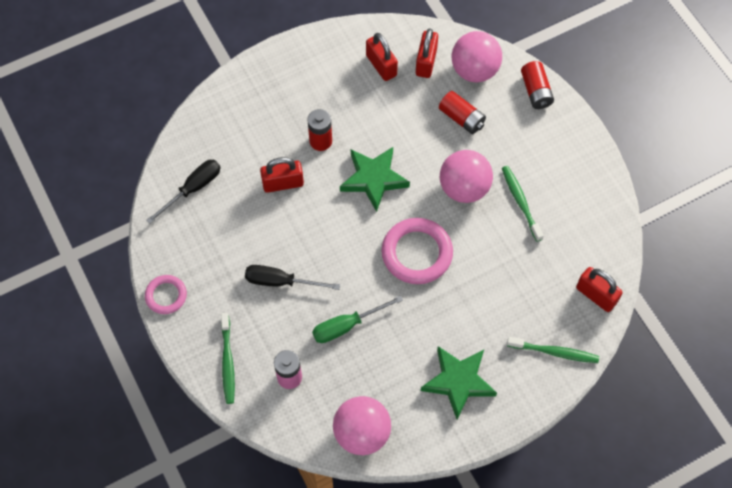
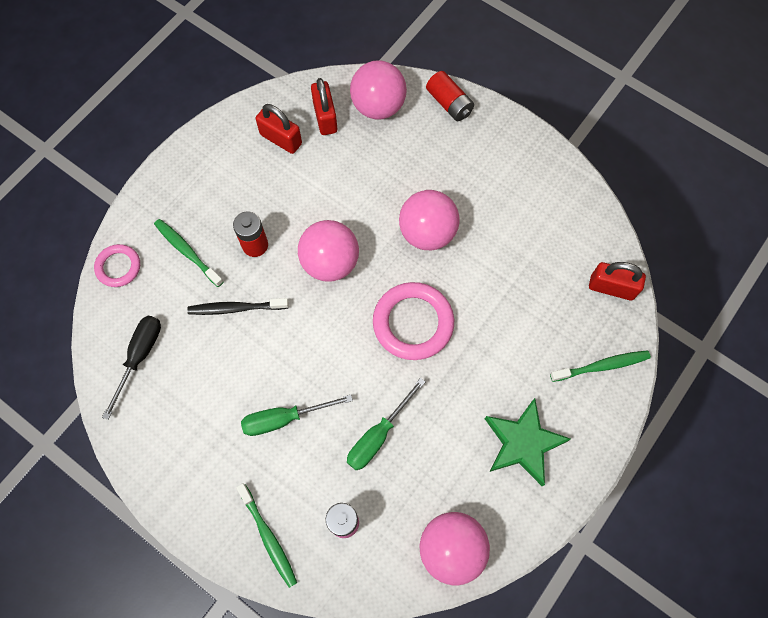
camera: 25 degrees left, 5 degrees up
pink ring [145,275,187,314] -> pink ring moved to [94,244,140,287]
black screwdriver [245,265,340,290] -> green screwdriver [241,395,353,436]
red padlock [260,157,304,193] -> black toothbrush [187,298,289,315]
green star [340,147,410,212] -> pink ball [298,220,359,282]
red battery [439,91,486,134] -> none
green toothbrush [502,166,544,242] -> green toothbrush moved to [154,219,224,287]

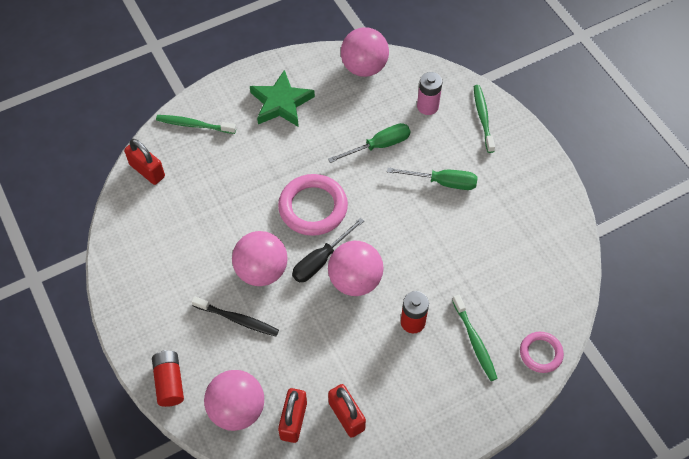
camera: 155 degrees left, 10 degrees down
black screwdriver [102,316,161,420] -> black screwdriver moved to [292,217,364,283]
black toothbrush [187,298,289,315] -> black toothbrush moved to [191,296,279,336]

